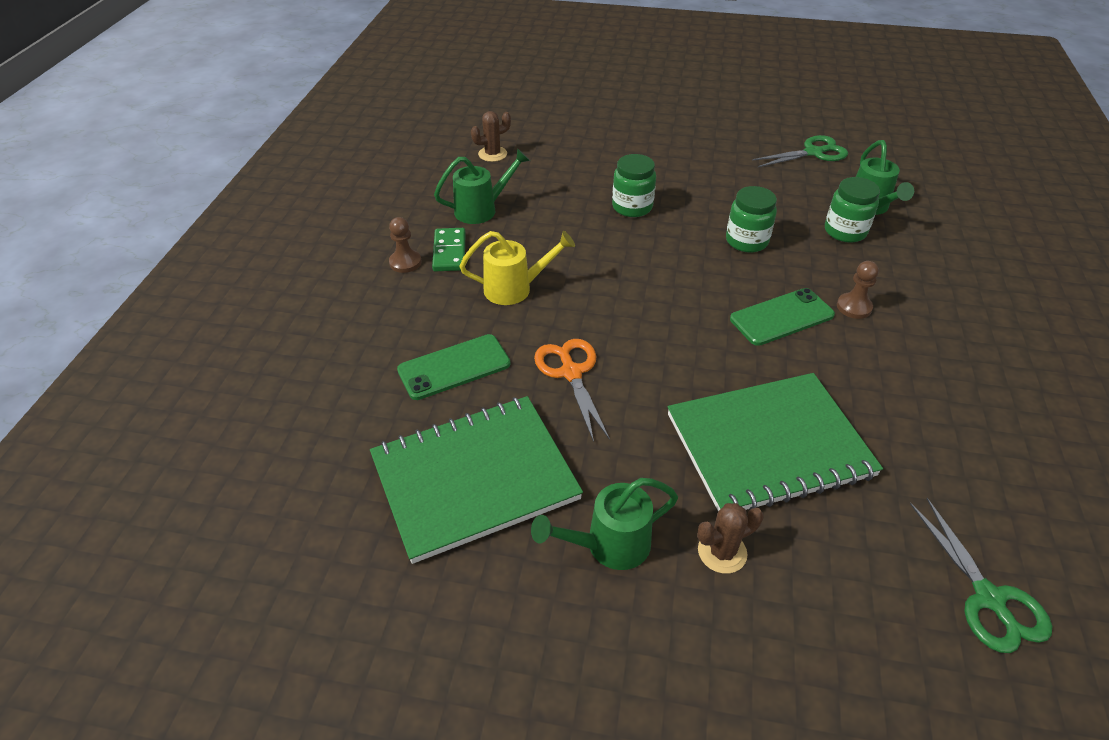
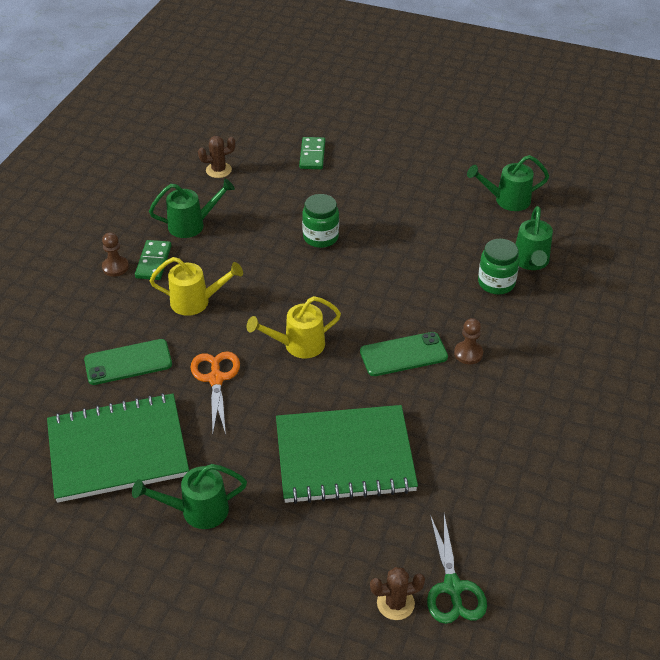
camera: 10 degrees right, 0 degrees up
brown cactus [697,503,764,574] -> brown cactus moved to [370,567,425,620]
green jar [726,186,777,253] -> none
green scissors [752,135,848,167] -> green watering can [467,155,549,211]
none -> yellow watering can [246,296,341,358]
none -> green domino [299,137,325,169]

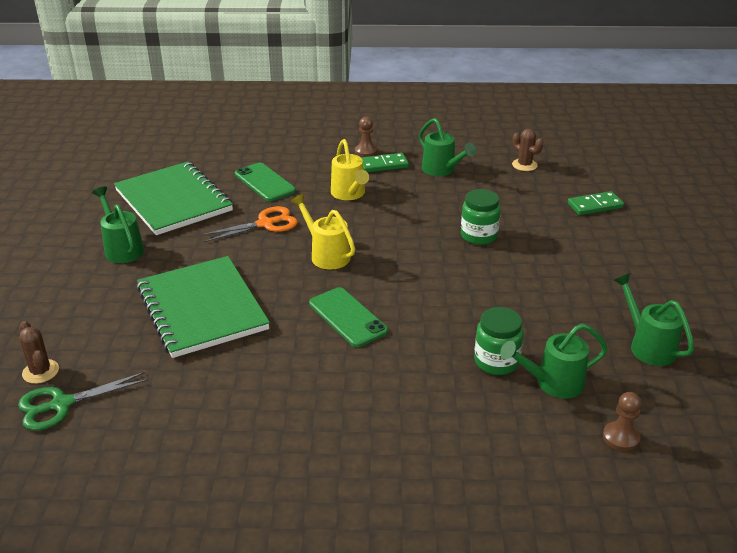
camera: 70 degrees right, 10 degrees down
brown pawn [454,318,483,364] -> brown pawn moved to [603,392,641,451]

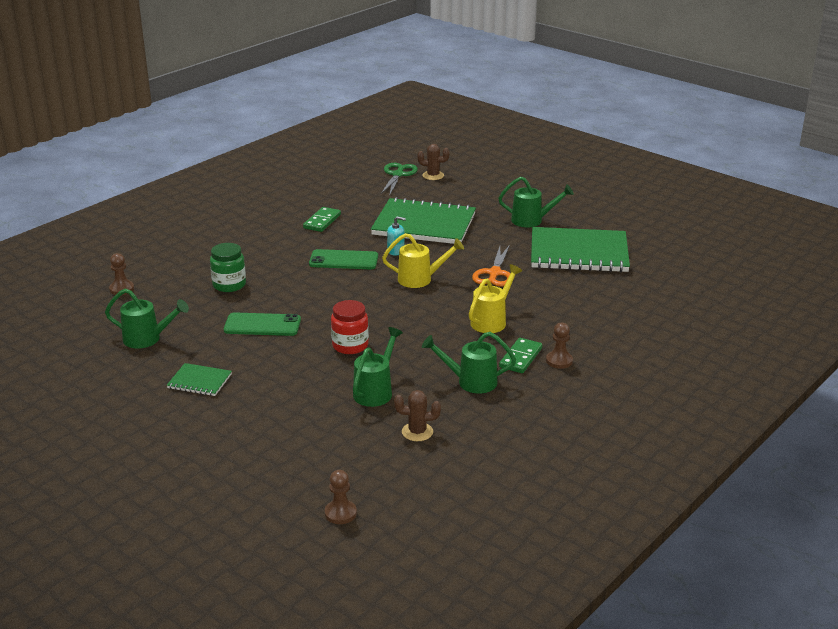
camera: 130 degrees right, 5 degrees down
green phone [235,163,296,201] -> green phone moved to [224,312,301,336]
yellow watering can [331,139,369,200] -> yellow watering can turned 105 degrees clockwise [469,264,522,333]
green jar [461,189,501,245] -> red jar [331,300,369,354]
green watering can [500,323,608,399] -> green watering can moved to [353,327,403,407]
green domino [568,191,624,215] -> green domino moved to [303,207,341,232]
none -> green notebook [167,363,232,396]
none -> brown pawn [325,470,357,524]
none -> turquoise soap dispenser [387,216,406,255]

